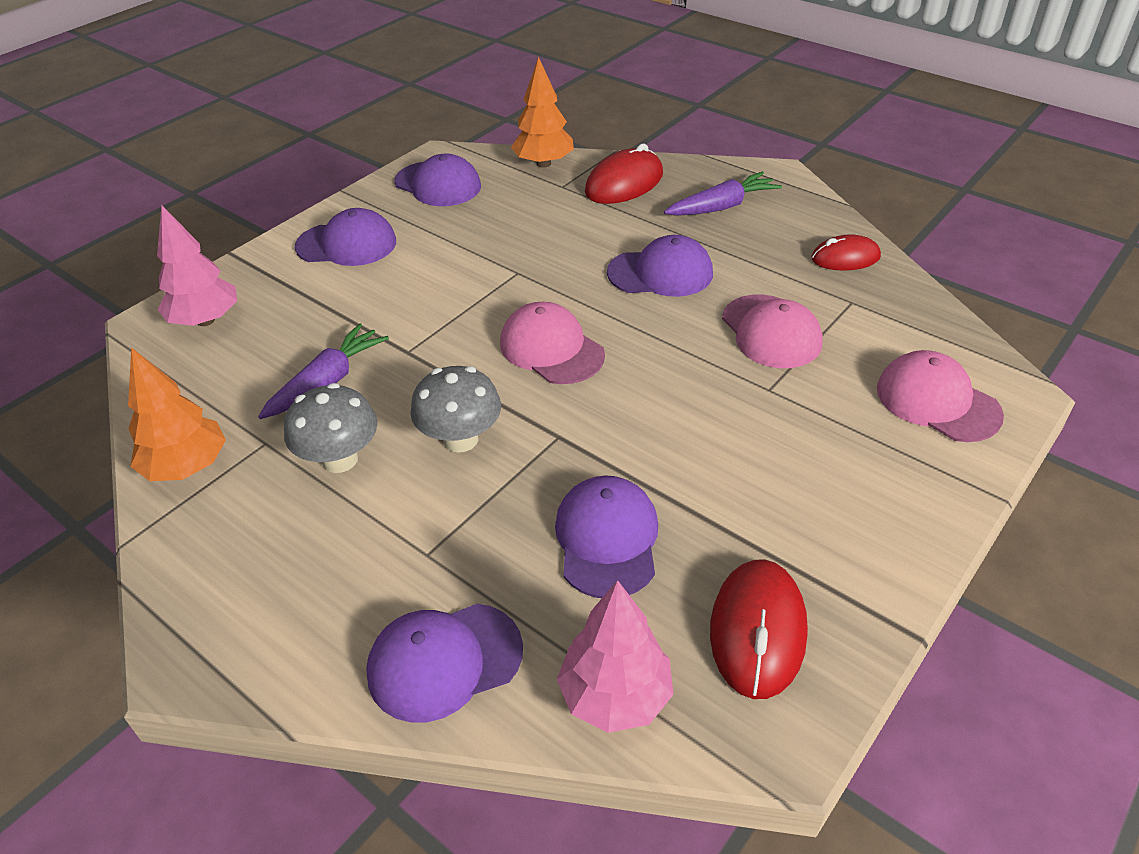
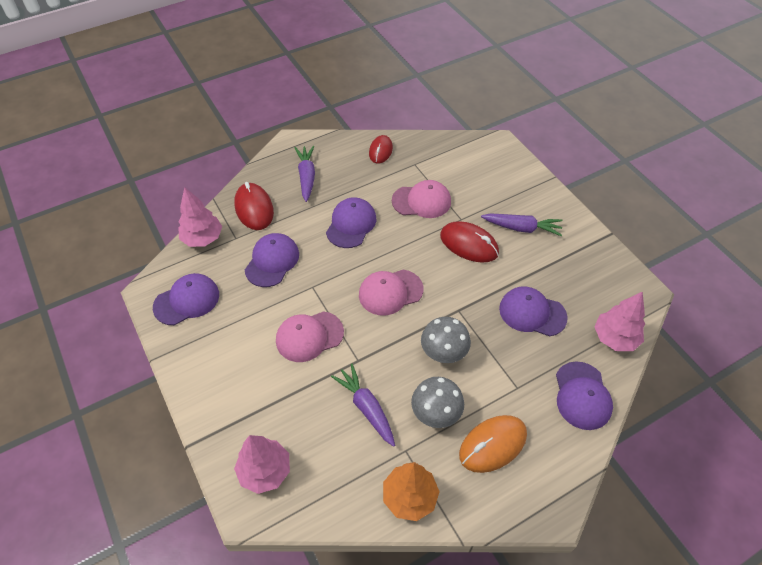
camera: 70 degrees left, 10 degrees up
purple cap [295,208,396,266] -> purple cap moved to [245,233,299,287]
orange tree [511,57,574,168] -> pink tree [179,187,222,247]
red mouse [710,559,808,699] -> red mouse moved to [440,221,499,263]
pink cap [877,350,1004,442] -> pink cap moved to [276,311,344,362]
none -> orange mouse [459,415,527,473]
none -> purple carrot [481,213,563,236]

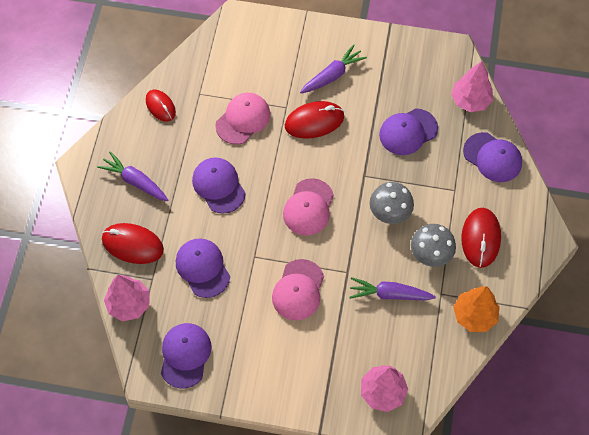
camera: 50 degrees left, 10 degrees up
orange mouse [459,415,527,473] -> red mouse [461,208,501,268]

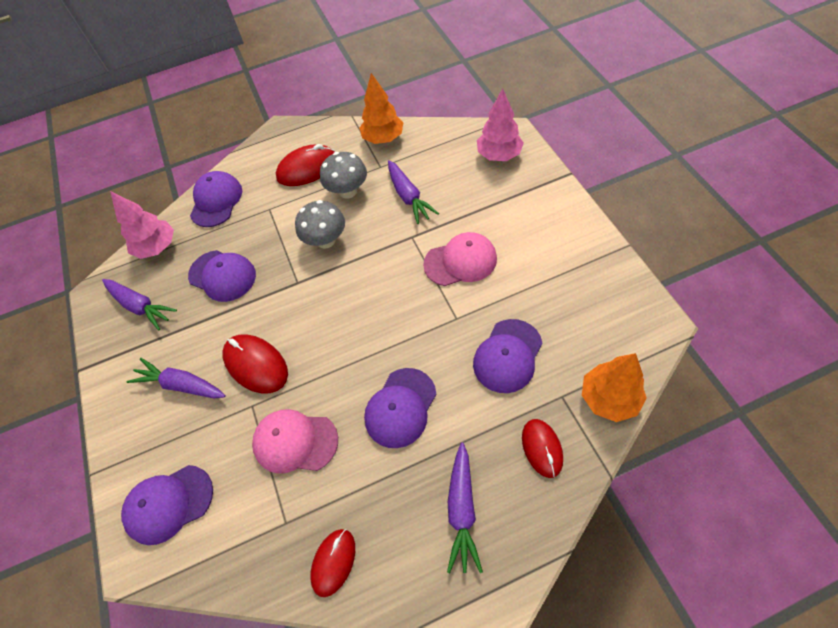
camera: 115 degrees left, 5 degrees down
red mouse [102,223,164,264] -> red mouse [522,419,563,478], size x0.66
pink tree [104,275,150,321] -> orange tree [582,353,647,422]
purple cap [161,323,211,389] -> purple cap moved to [121,465,213,545]
pink cap [283,178,334,236] -> none
none -> purple carrot [102,279,177,330]

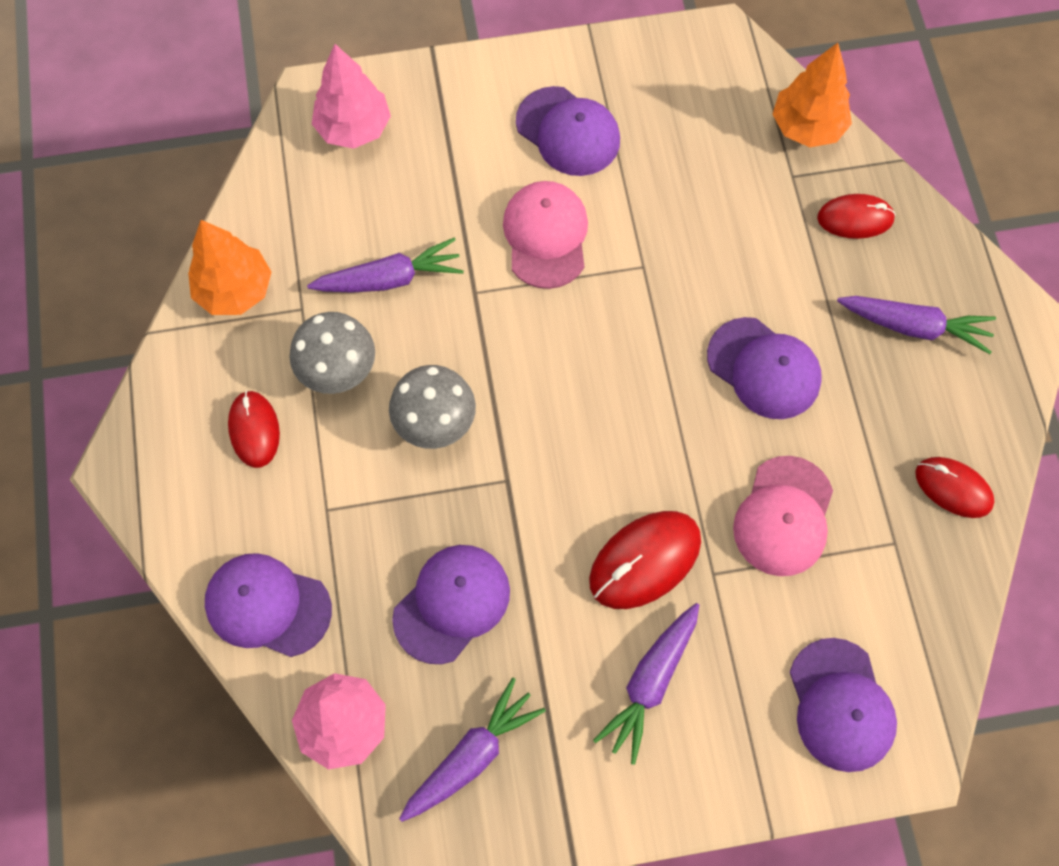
camera: 85 degrees left, 10 degrees up
red mouse [276,144,336,186] -> red mouse [228,391,280,468], size x0.66
purple cap [473,319,543,393] -> purple cap moved to [516,86,620,176]

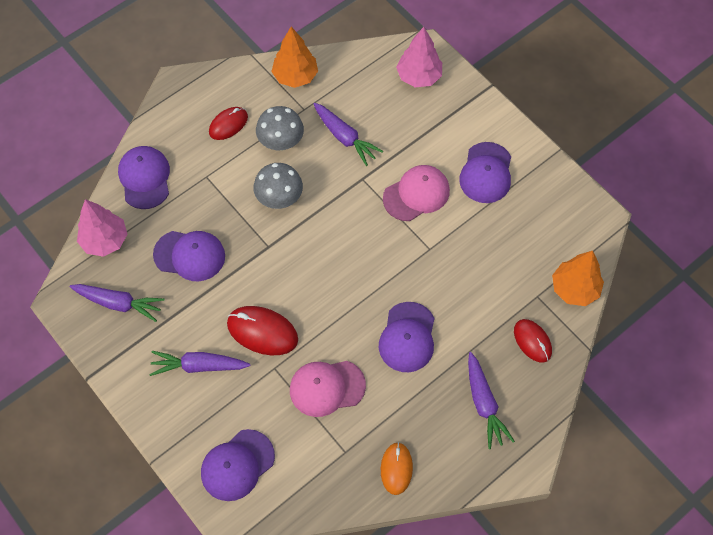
camera: 60 degrees right, 5 degrees down
red mouse [915,457,995,518] -> orange mouse [381,442,413,495]

